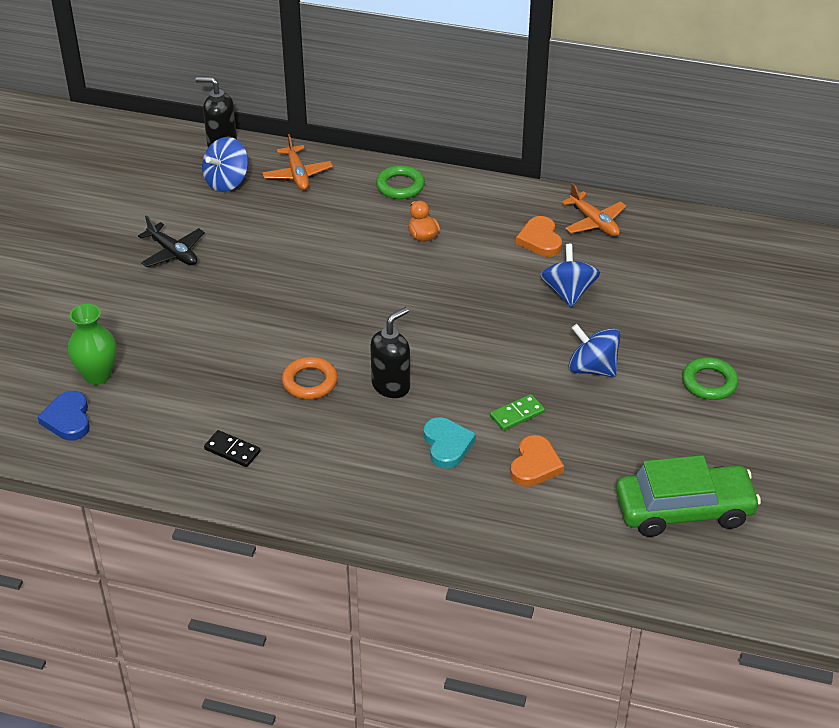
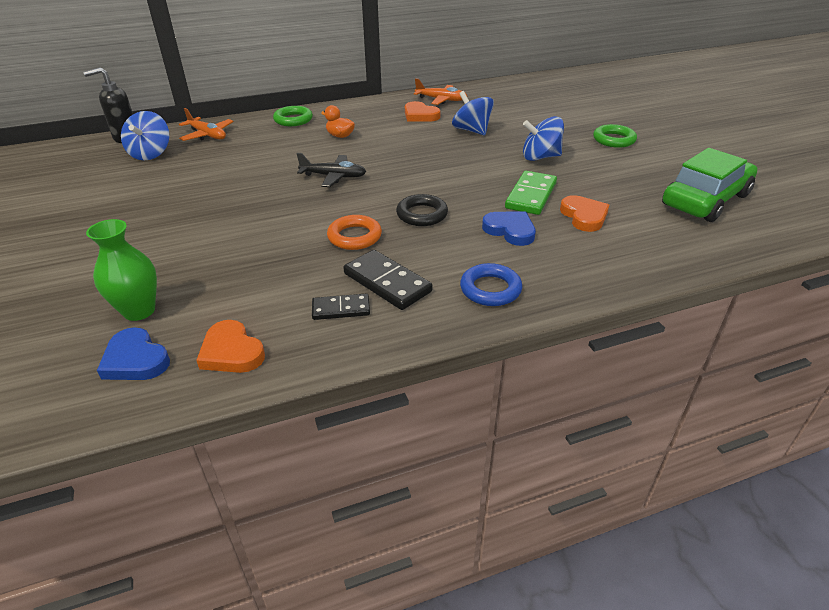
camera: 35 degrees left, 5 degrees down
black plane [138,215,205,267] -> black plane moved to [296,153,366,187]
black soap dispenser [370,307,410,398] -> black ring [396,194,448,226]
turquoise heart [424,417,476,469] -> blue heart [482,212,536,246]
green domino [490,394,545,431] -> green domino [505,171,557,215], size x1.62
none -> orange heart [196,320,265,373]
none -> black domino [343,250,433,310]
none -> blue ring [460,263,522,306]

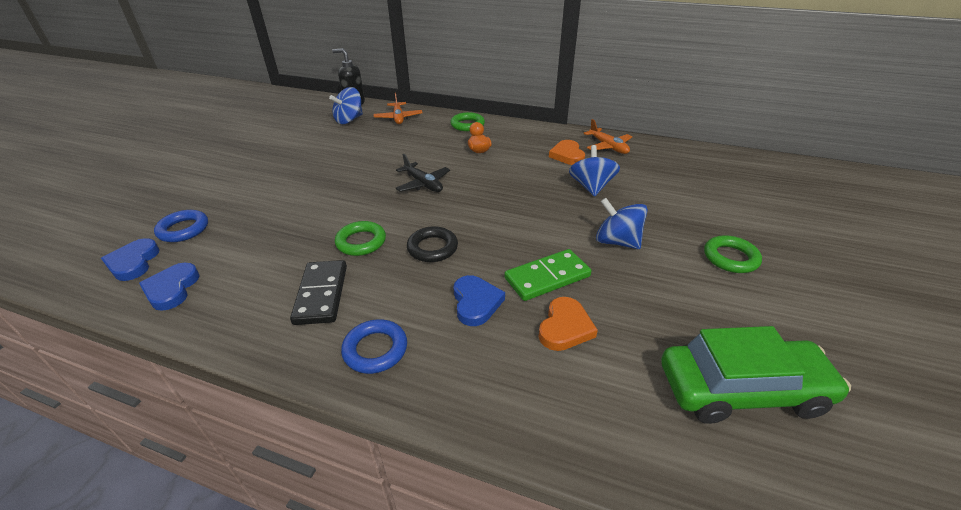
camera: 40 degrees right, 0 degrees up
green vase [86,219,157,321] -> blue ring [154,210,208,242]
orange heart [196,320,265,373] -> blue heart [139,263,200,311]
black domino [312,294,370,320] -> none
orange ring [327,215,382,250] -> green ring [335,221,386,256]

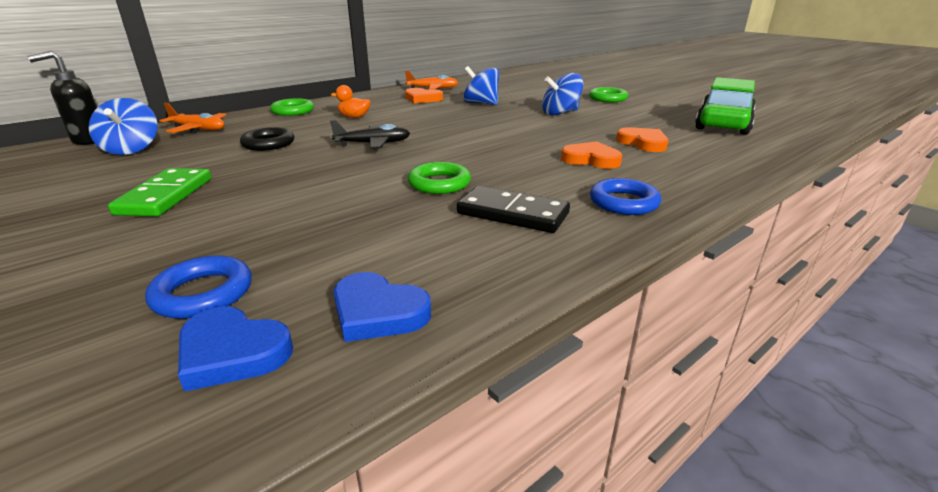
camera: 60 degrees left, 10 degrees down
black ring [407,226,458,262] -> black ring moved to [240,127,295,151]
blue heart [453,275,505,326] -> orange heart [561,142,622,169]
green domino [504,249,591,301] -> green domino moved to [108,168,211,217]

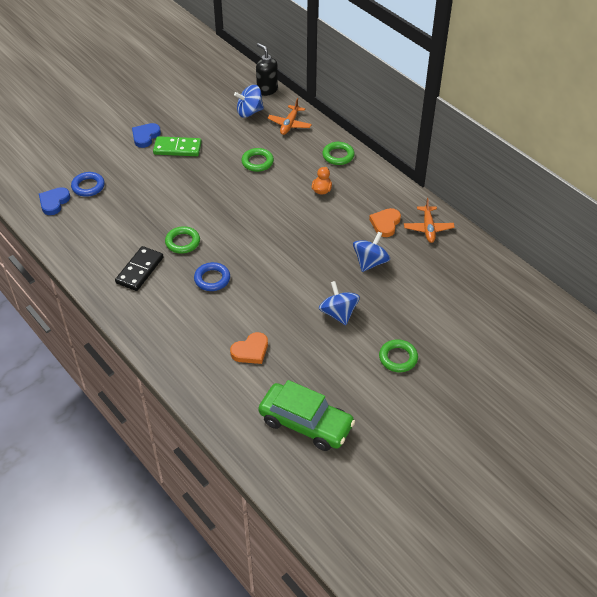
camera: 90 degrees right, 20 degrees up
black ring [240,127,295,151] -> green ring [241,148,274,172]
black plane [330,120,410,149] -> none
blue heart [334,272,431,342] -> blue heart moved to [132,123,161,148]
orange heart [561,142,622,169] -> none
blue ring [590,178,661,215] -> blue ring moved to [194,262,230,291]

